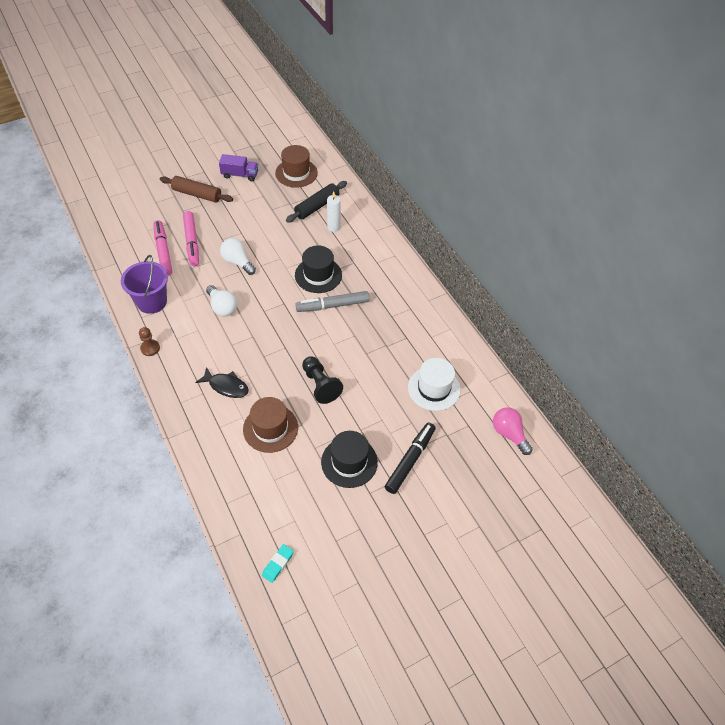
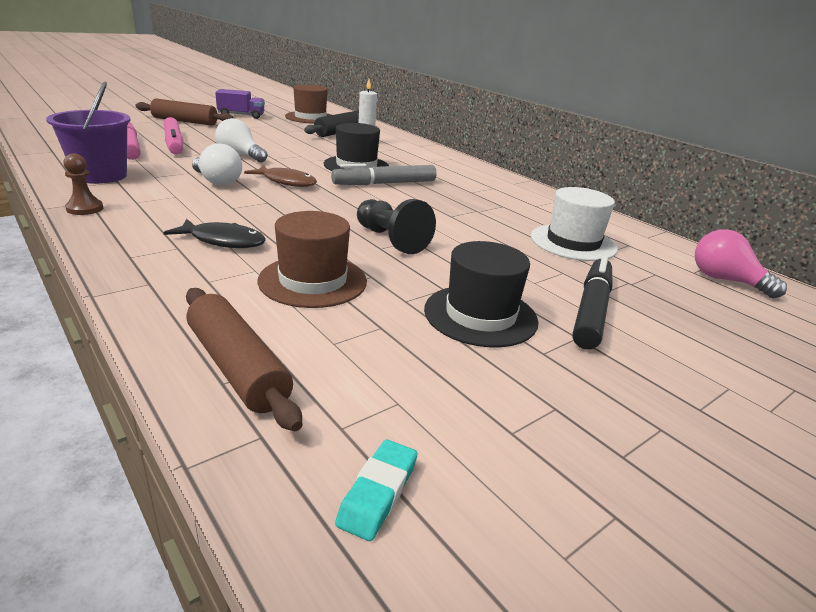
camera: 10 degrees left, 25 degrees down
none -> brown rolling pin [186,288,302,432]
none -> brown fish [244,165,317,187]

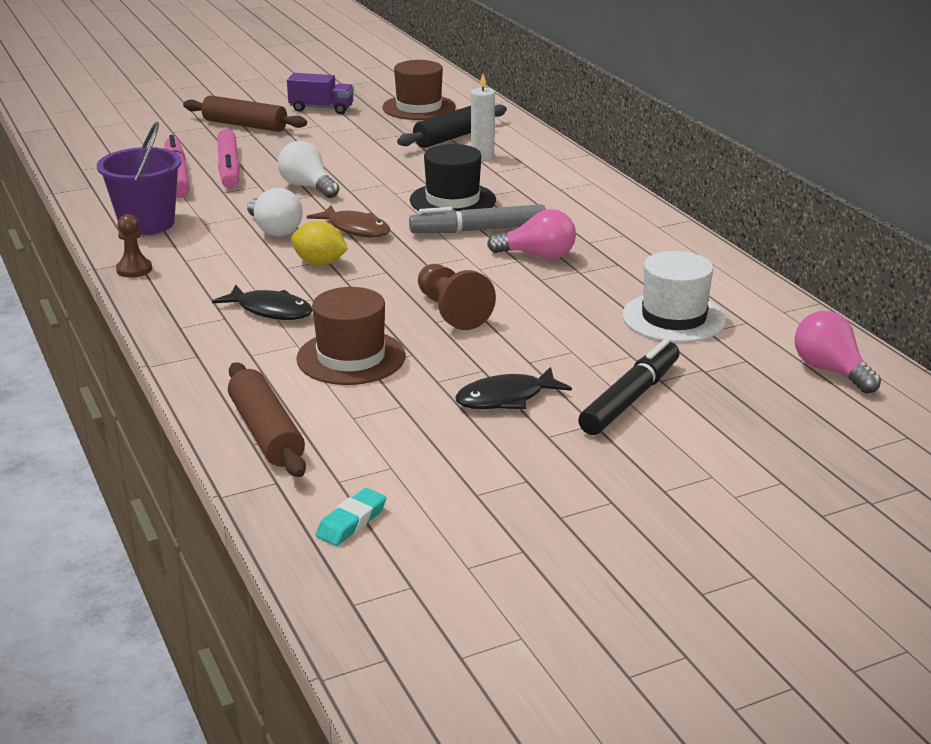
camera: 15 degrees right, 0 degrees up
black pawn [357,199,436,254] -> brown pawn [418,264,496,330]
black hat [424,241,538,347] -> black fish [455,367,572,409]
none -> yellow lemon [291,221,348,265]
none -> pink light bulb [487,209,576,260]

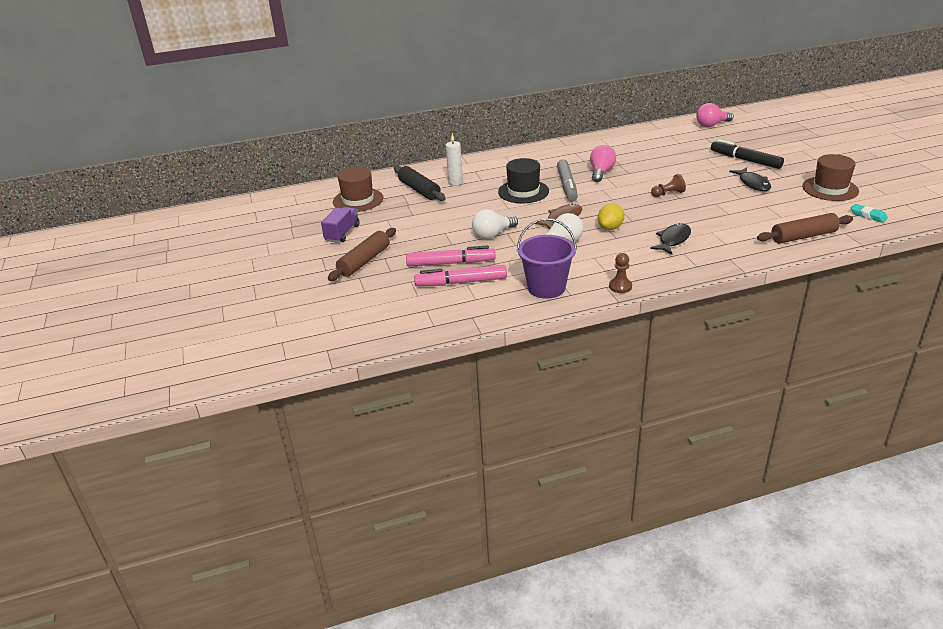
camera: 80 degrees left, 5 degrees up
brown hat [296,287,406,385] -> brown hat moved to [802,154,859,201]
brown pawn [418,264,496,330] -> brown pawn [651,174,686,197], size x0.64
white hat [622,251,727,343] -> none

